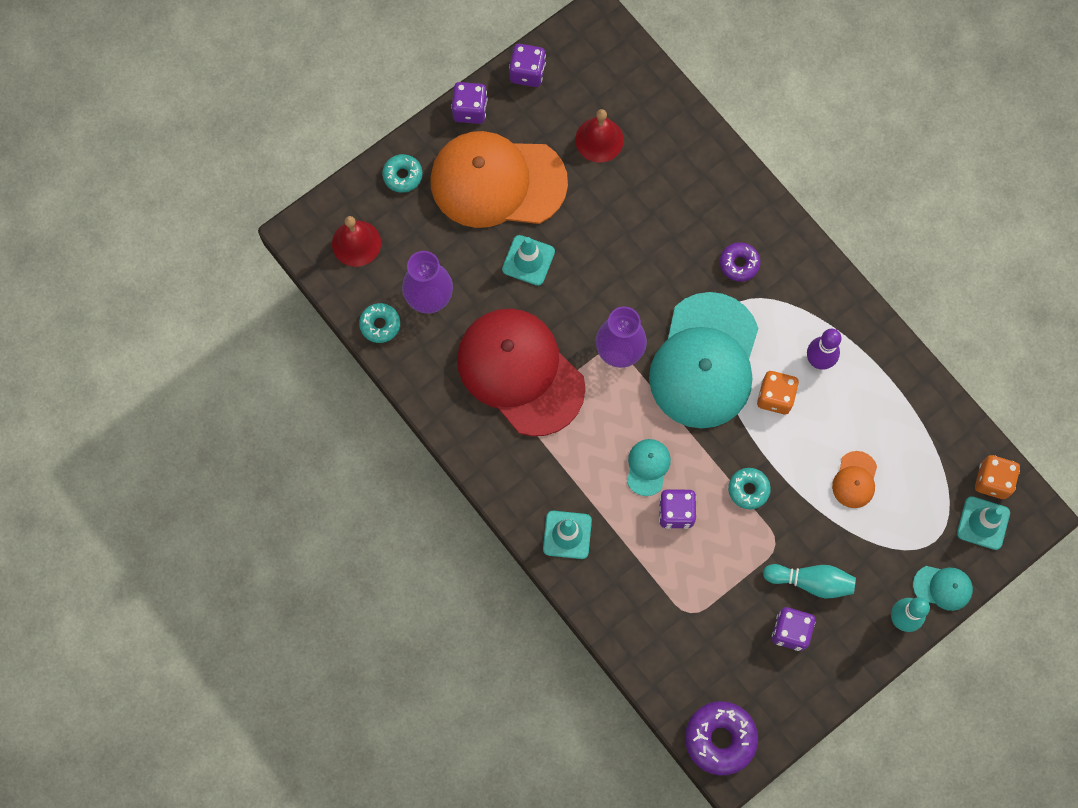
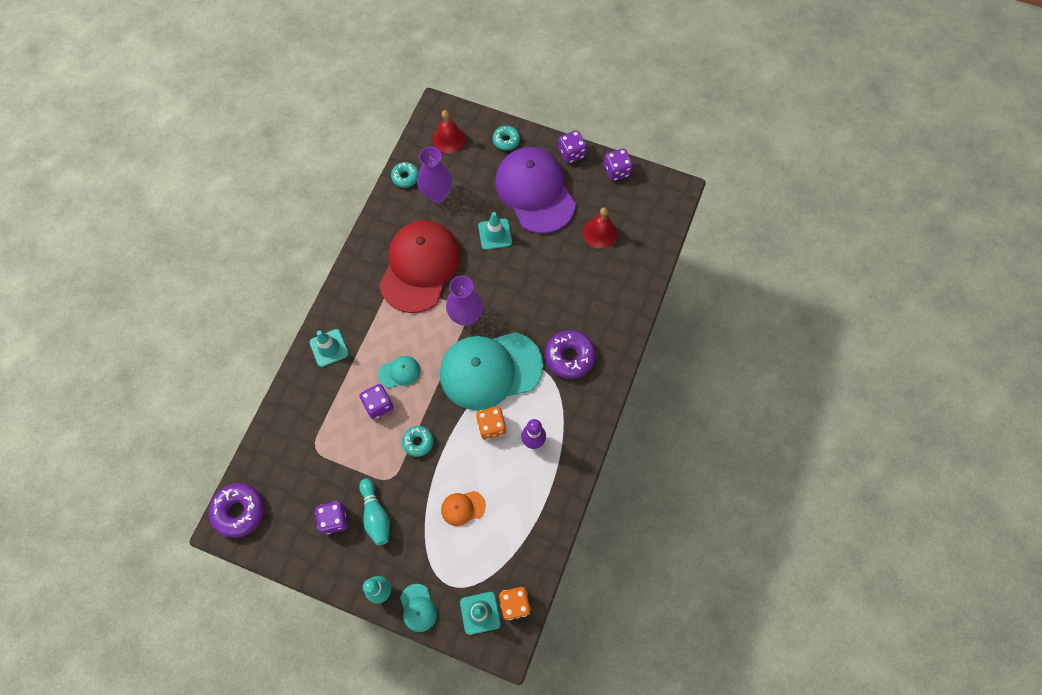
camera: 60 degrees right, 5 degrees down
orange cap [430,131,568,228] -> purple cap [495,147,576,234]
purple donut [720,242,761,282] -> purple donut [545,330,596,379], size x1.67

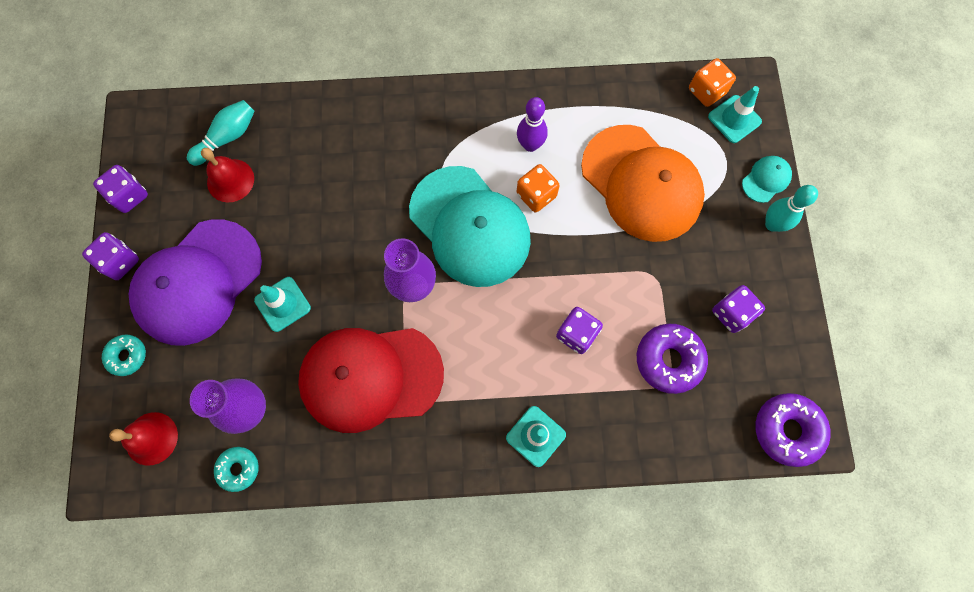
camera: 115 degrees left, 5 degrees up
turquoise bowling pin [359,478,390,546] -> turquoise bowling pin moved to [187,100,255,166]
turquoise cap [378,356,420,388] -> none
turquoise donut [402,426,434,457] -> none
orange cap [441,491,486,526] -> orange cap [581,125,705,242], size x2.46
purple donut [545,330,596,379] -> purple donut moved to [637,324,708,394]

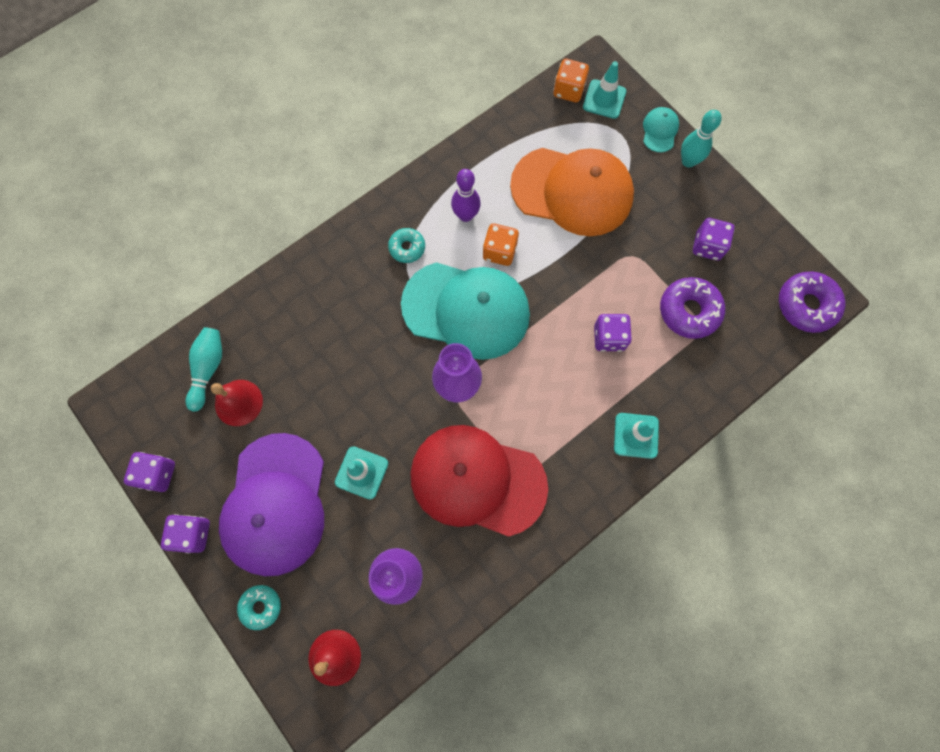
camera: 35 degrees left, 0 degrees up
turquoise donut [214,447,259,492] -> turquoise donut moved to [388,228,425,263]
red cap [298,328,444,433] -> red cap turned 60 degrees clockwise [410,425,548,537]

